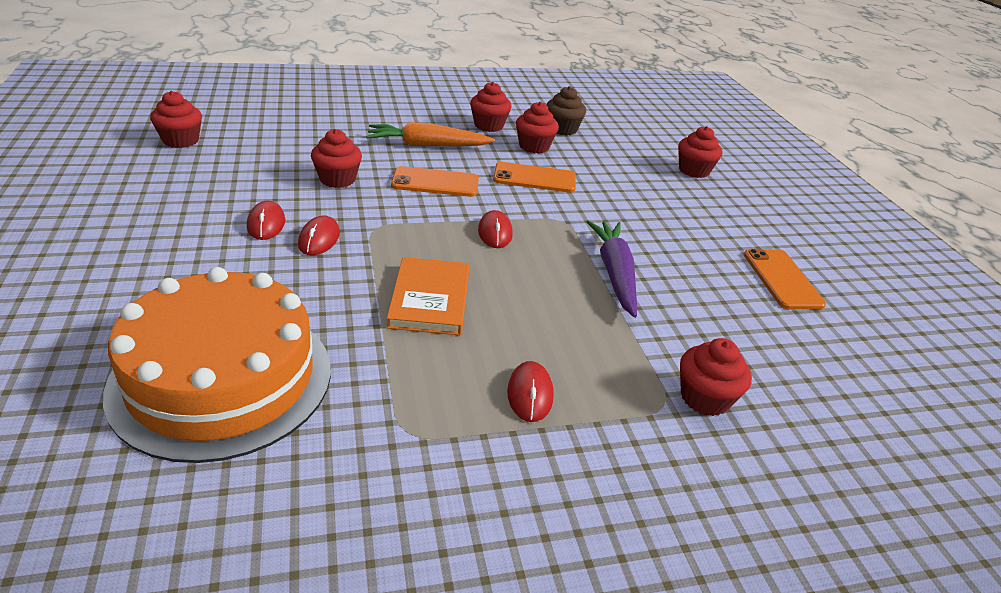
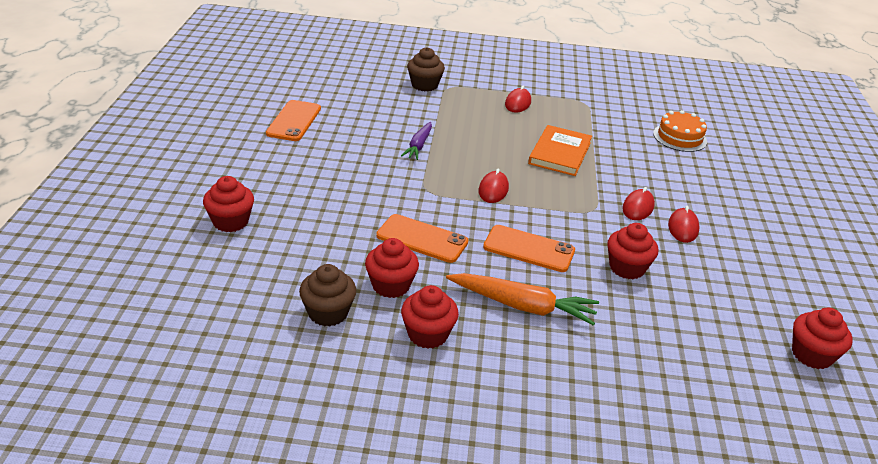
camera: 160 degrees left, 0 degrees up
orange cake [103,267,331,463] -> orange cake [653,110,707,152], size x0.47
purple carrot [587,220,637,318] -> purple carrot [401,122,432,160], size x0.62
red cupcake [680,338,752,416] -> brown cupcake [407,47,445,91]

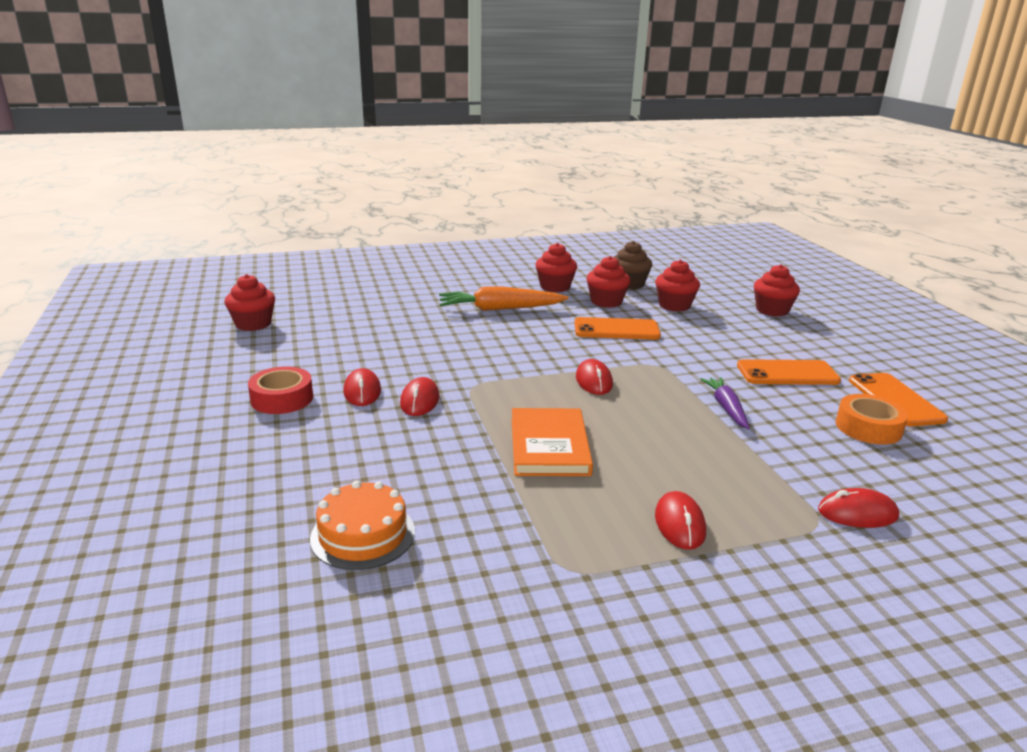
camera: 160 degrees right, 10 degrees down
brown cupcake [407,47,445,91] -> red mouse [818,488,899,528]
orange phone [483,225,575,272] -> orange phone moved to [737,359,841,385]
red cupcake [607,223,658,279] -> red cupcake moved to [655,260,700,312]
none -> red tape [248,366,313,414]
none -> orange tape [836,394,908,445]

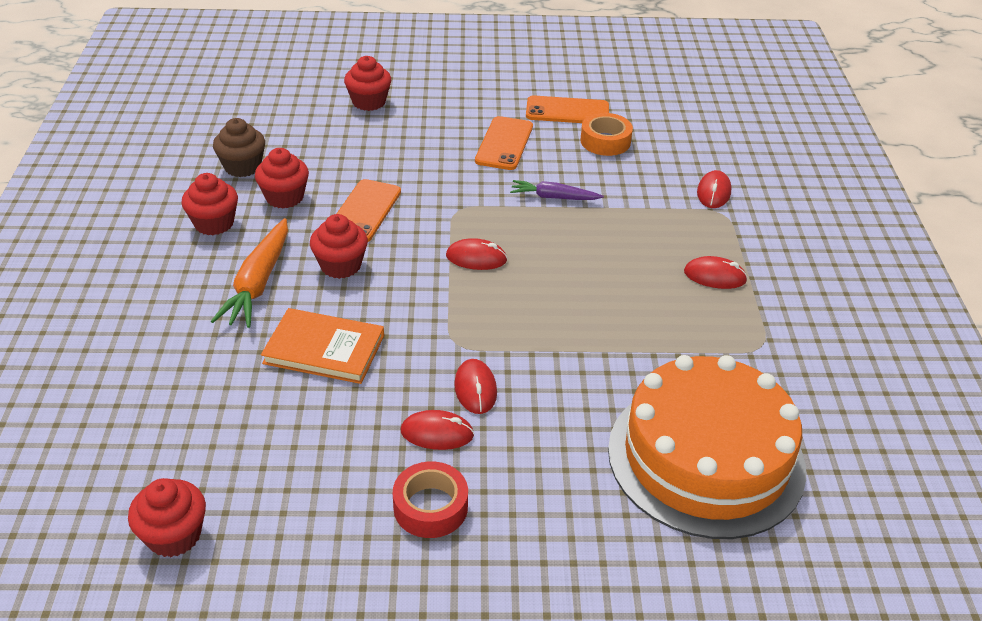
camera: 75 degrees left, 15 degrees up
orange cake [310,481,415,570] -> orange cake [608,355,806,539], size x2.13
red mouse [400,377,440,416] -> red mouse turned 60 degrees clockwise [454,359,497,414]
orange book [512,408,593,476] -> orange book moved to [261,308,384,384]
red cupcake [655,260,700,312] -> red cupcake moved to [310,214,368,279]

